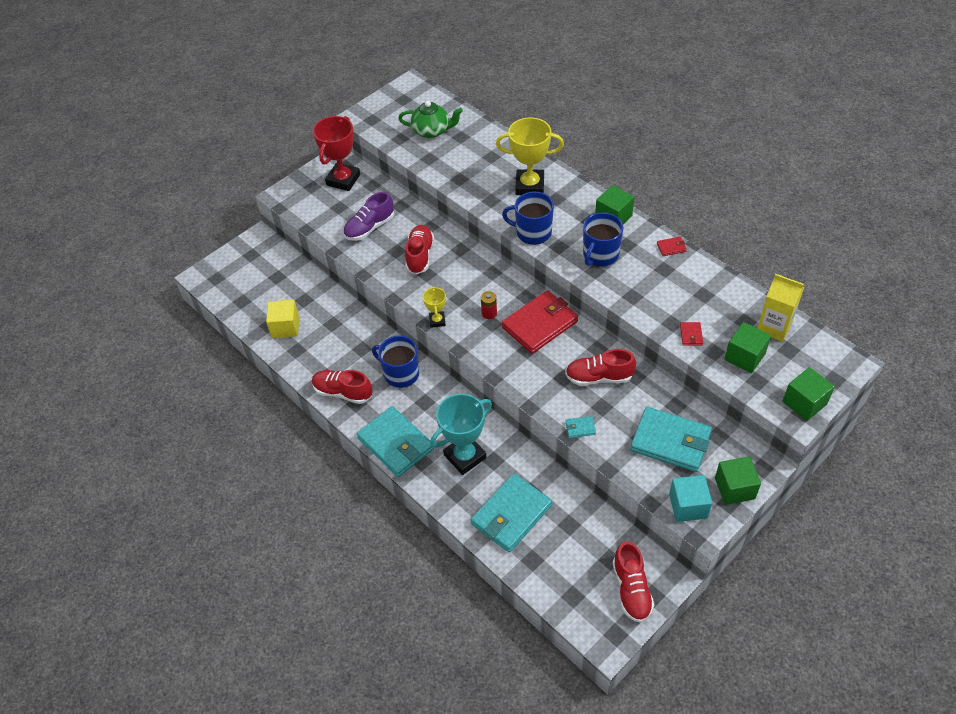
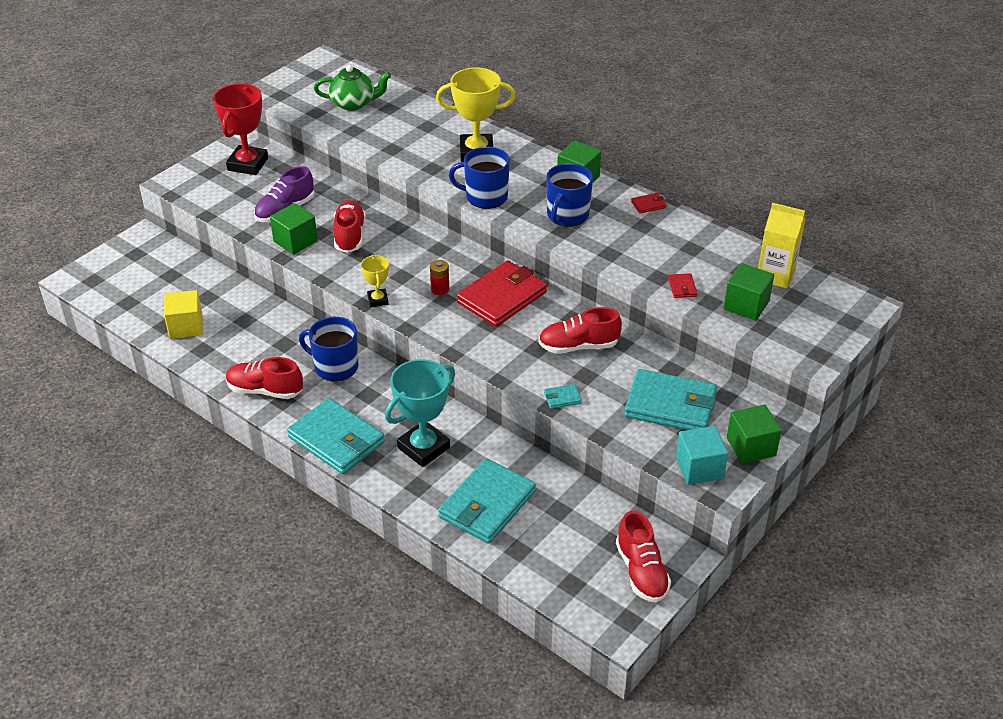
camera: 10 degrees left, 10 degrees down
green cube [783,367,835,421] -> green cube moved to [270,203,318,255]

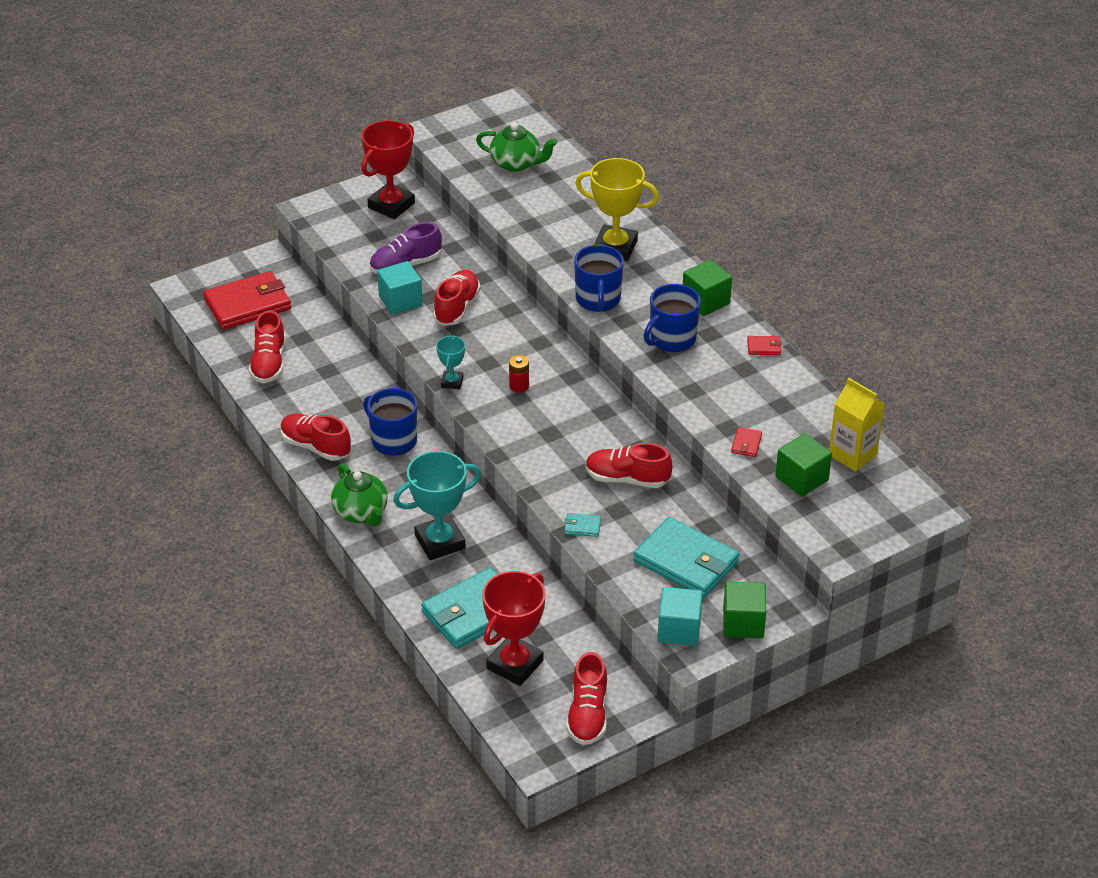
camera: 20 degrees right, 0 degrees up
yellow cube [164,290,203,339] -> red shoe [249,310,286,383]
green cube [270,203,318,255] -> turquoise cube [377,261,423,315]
turquoise wallet [287,398,385,474] -> green teapot [331,463,388,526]
yellow trophy [361,255,389,307] -> turquoise trophy [436,335,465,389]
blue mug [449,147,510,209] -> blue mug turned 120 degrees counterclockwise [574,245,624,312]
red wallet [457,260,547,327] -> red wallet moved to [203,271,291,330]
none -> red trophy [482,571,546,686]

